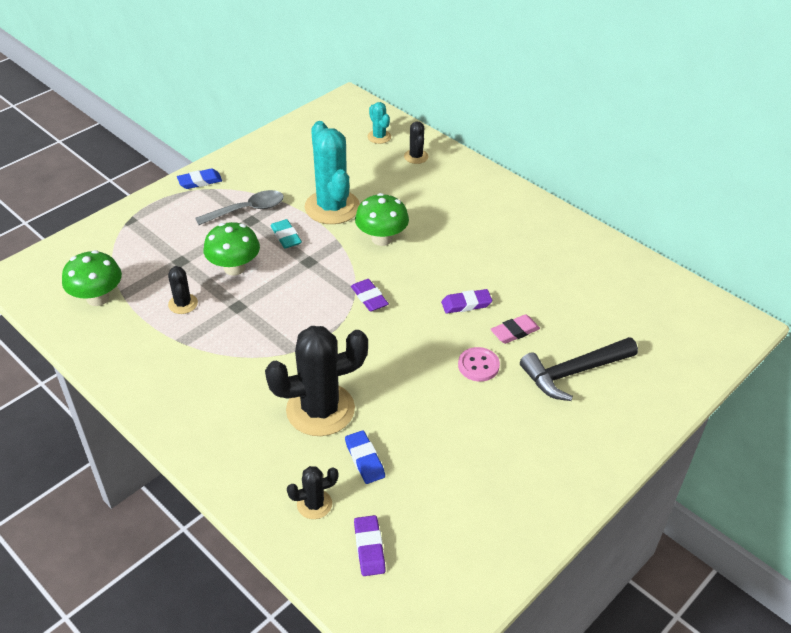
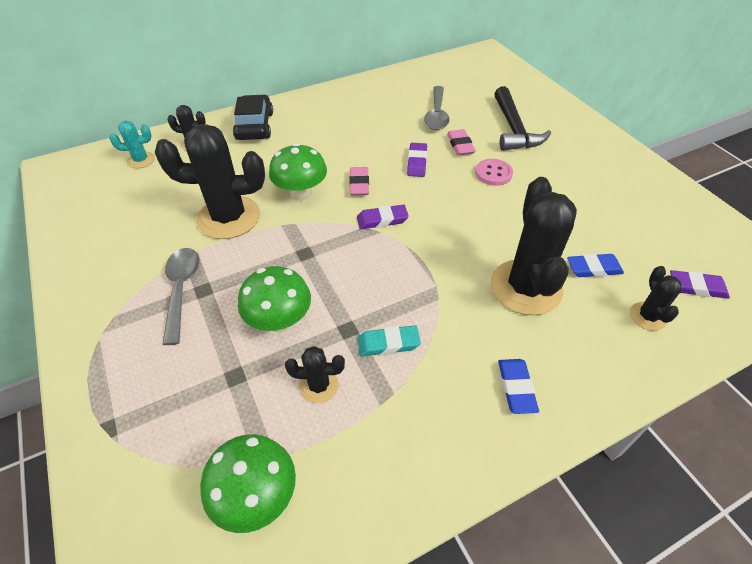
camera: 70 degrees left, 5 degrees up
blue eraser [177,168,222,189] -> blue eraser moved to [498,359,539,414]
turquoise eraser [270,219,302,249] -> turquoise eraser moved to [358,325,421,356]
turquoise cactus [305,121,360,224] -> black cactus [154,124,265,239]
none -> black car [233,95,273,140]
none -> pink eraser [349,167,369,195]
none -> grey spoon [424,86,450,130]

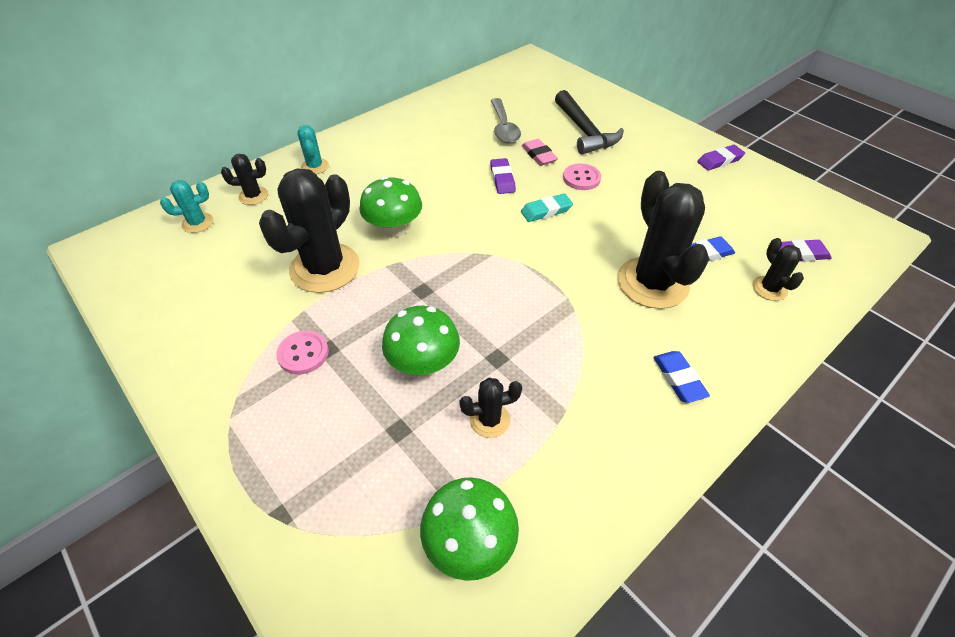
camera: 15 degrees left, 0 degrees up
black cactus [154,124,265,239] -> black cactus turned 45 degrees counterclockwise [259,169,360,293]
grey spoon [162,248,199,345] -> pink button [276,330,329,374]
black car [233,95,273,140] -> turquoise cactus [297,125,329,174]
pink eraser [349,167,369,195] -> none
purple eraser [357,205,409,229] -> purple eraser moved to [697,145,745,170]
turquoise eraser [358,325,421,356] -> turquoise eraser moved to [521,193,573,222]

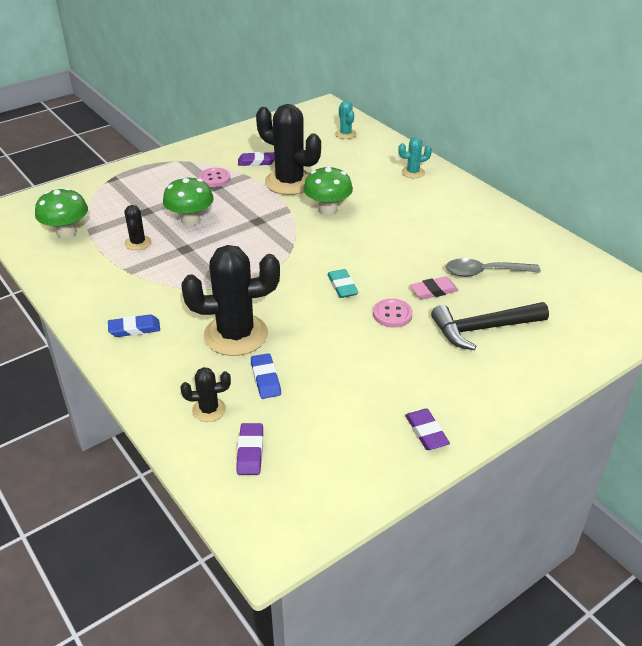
camera: 95 degrees right, 10 degrees down
black cactus [221,154,268,205] -> none
purple eraser [490,158,516,194] -> purple eraser moved to [238,152,275,166]

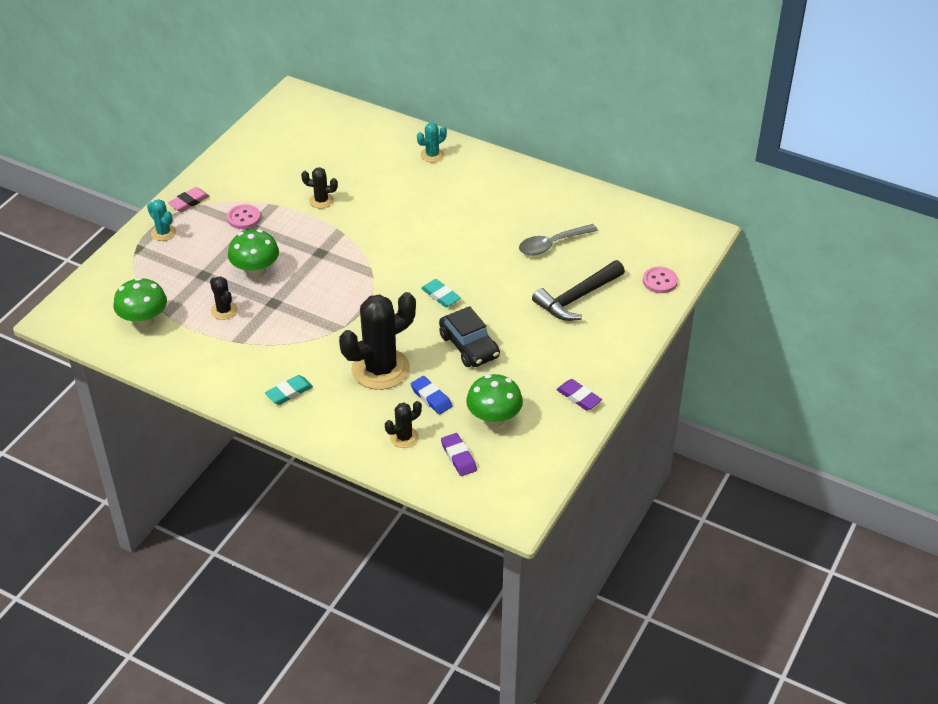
camera: 25 degrees left, 5 degrees up
blue eraser [108,314,160,337] -> turquoise eraser [265,375,313,405]
purple eraser [238,152,275,166] -> none
black cactus [256,104,321,195] -> black cactus [301,167,338,208], size x0.47
green mushroom [303,166,353,214] -> green mushroom moved to [466,374,523,427]
turquoise cactus [335,100,357,139] -> turquoise cactus moved to [147,199,176,241]
pink button [373,299,413,328] -> pink button moved to [643,267,678,293]
pink eraser [410,276,458,299] -> pink eraser moved to [168,187,209,212]
none -> black car [439,306,500,367]

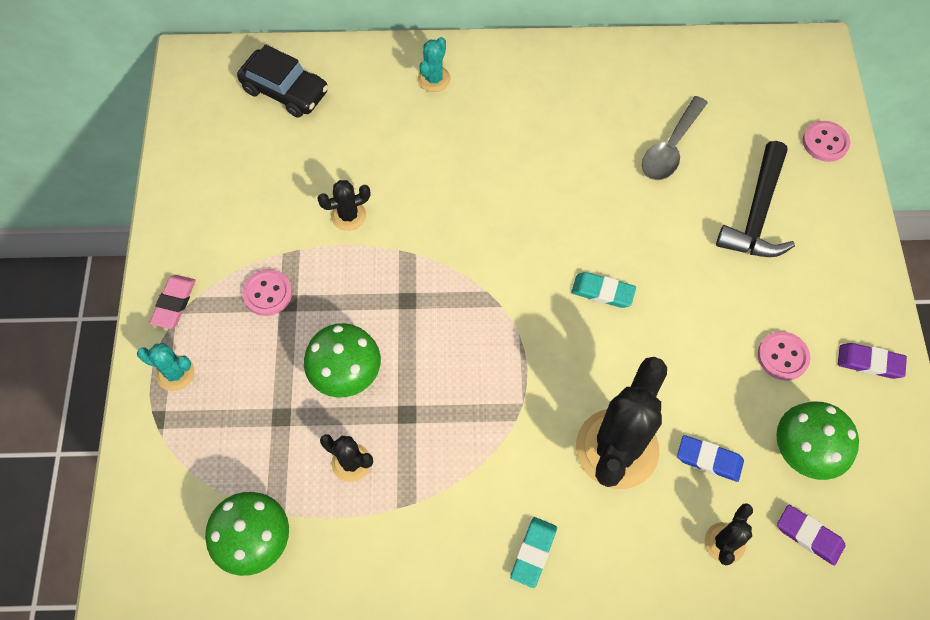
camera: 30 degrees left, 20 degrees up
black car [439,306,500,367] -> black car moved to [237,44,328,118]
none -> pink button [758,331,811,381]

